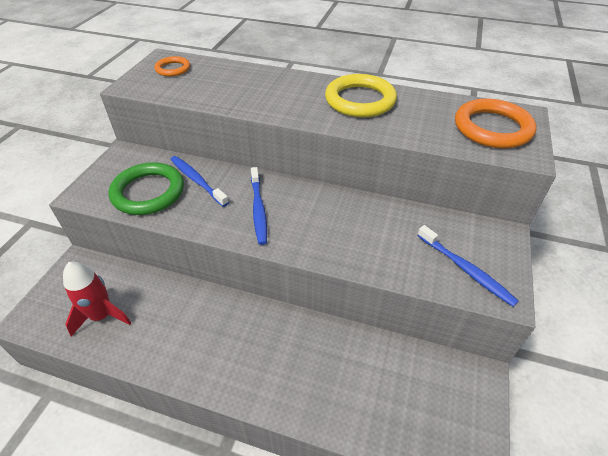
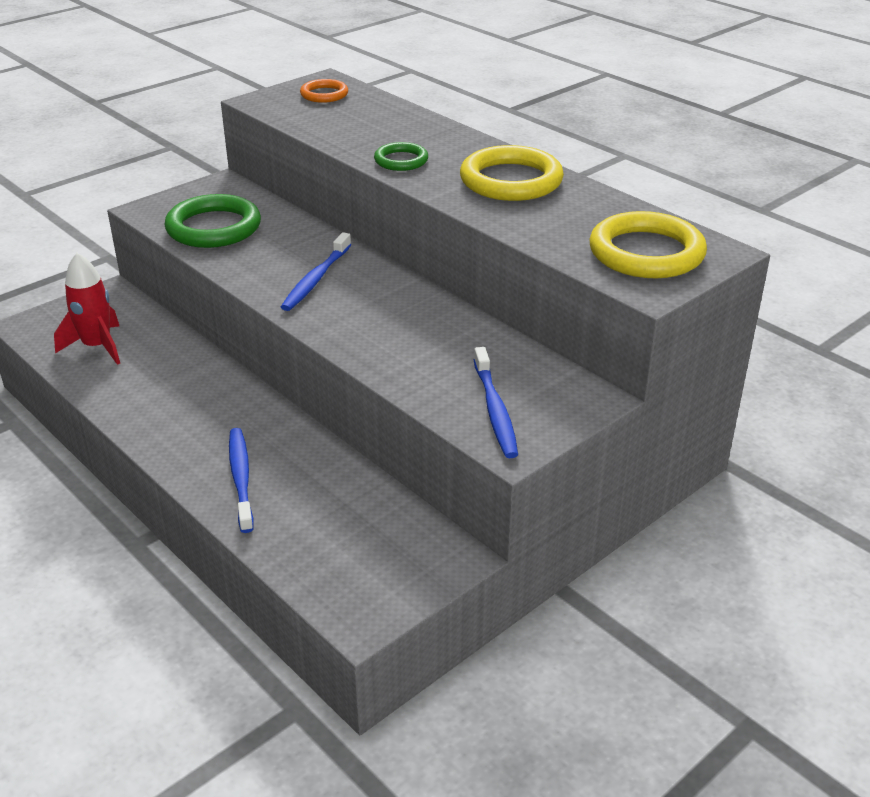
camera: 30 degrees right, 10 degrees down
blue toothbrush [171,156,229,207] -> blue toothbrush moved to [229,428,254,533]
orange ring [455,99,536,148] -> yellow ring [589,211,707,278]
none -> green ring [374,142,428,171]

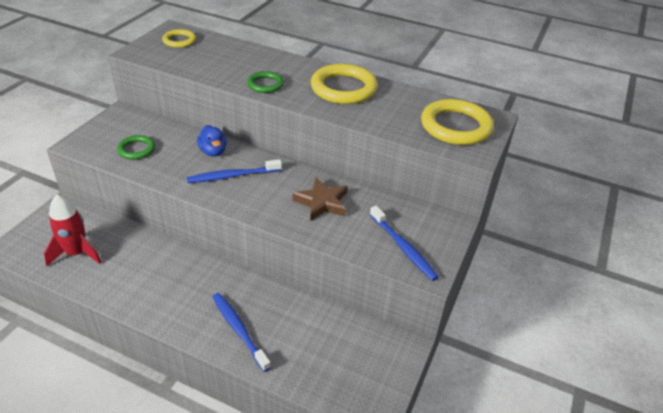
camera: 25 degrees left, 5 degrees up
green ring [165,194,261,248] -> green ring [117,135,155,159], size x0.55
blue toothbrush [281,232,351,311] -> blue toothbrush turned 75 degrees clockwise [187,159,282,183]
orange ring [300,79,348,103] -> yellow ring [162,29,196,48]
none -> blue duck [197,125,227,157]
none -> brown star [292,177,348,221]

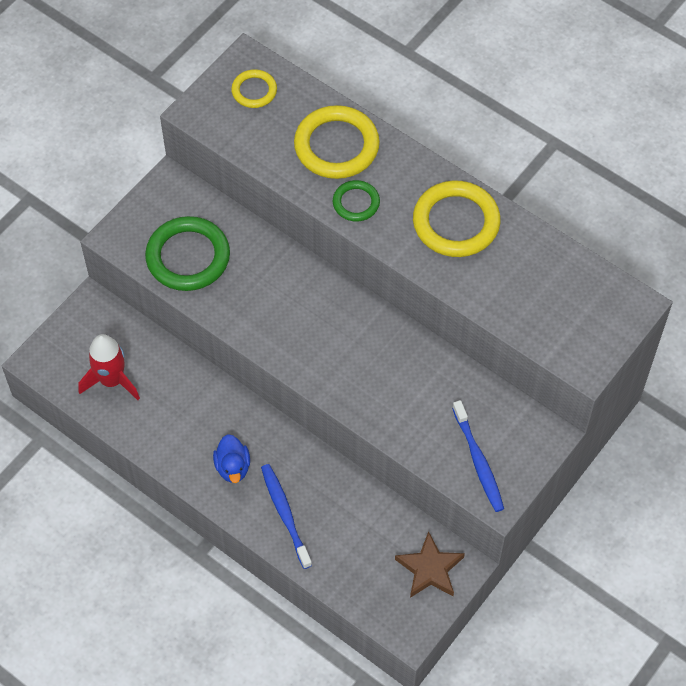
camera: 15 degrees right, 20 degrees up
green ring [117,135,155,159] -> green ring [145,216,230,291], size x1.83
blue toothbrush [187,159,282,183] -> none
blue duck [197,125,227,157] -> blue duck moved to [213,434,250,483]
brown star [292,177,348,221] -> brown star moved to [395,531,465,598]
yellow ring [421,99,494,145] -> yellow ring moved to [294,105,380,179]

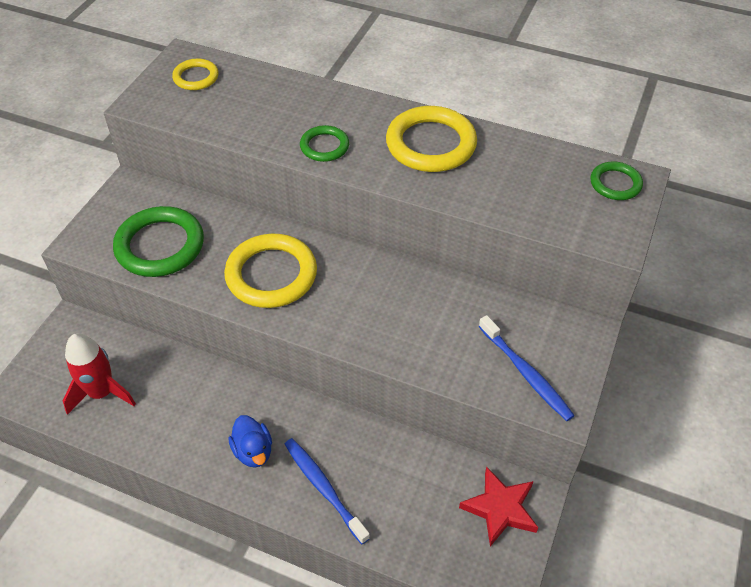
camera: 15 degrees left, 10 degrees down
yellow ring [294,105,380,179] -> yellow ring moved to [224,234,317,308]
brown star [395,531,465,598] -> red star [459,467,538,546]
none -> green ring [590,161,643,200]

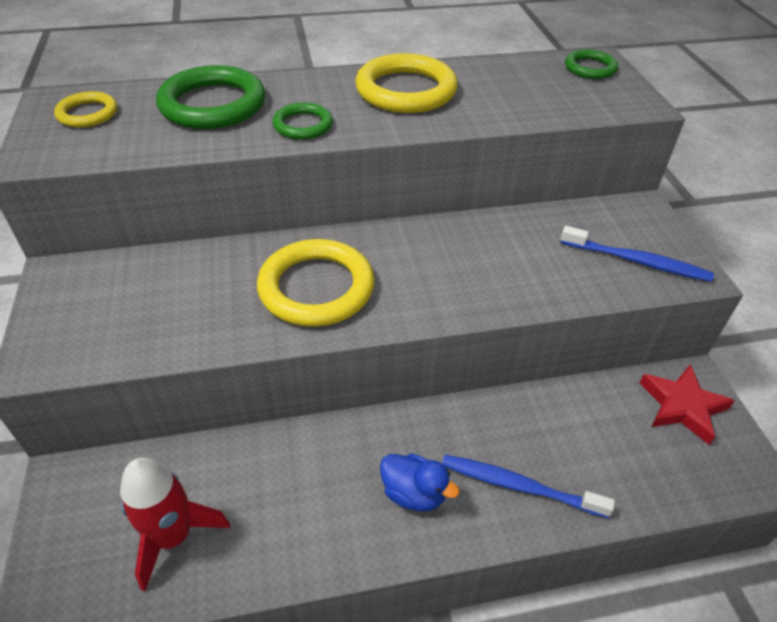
camera: 35 degrees left, 5 degrees down
green ring [113,206,204,277] -> green ring moved to [156,65,265,129]

